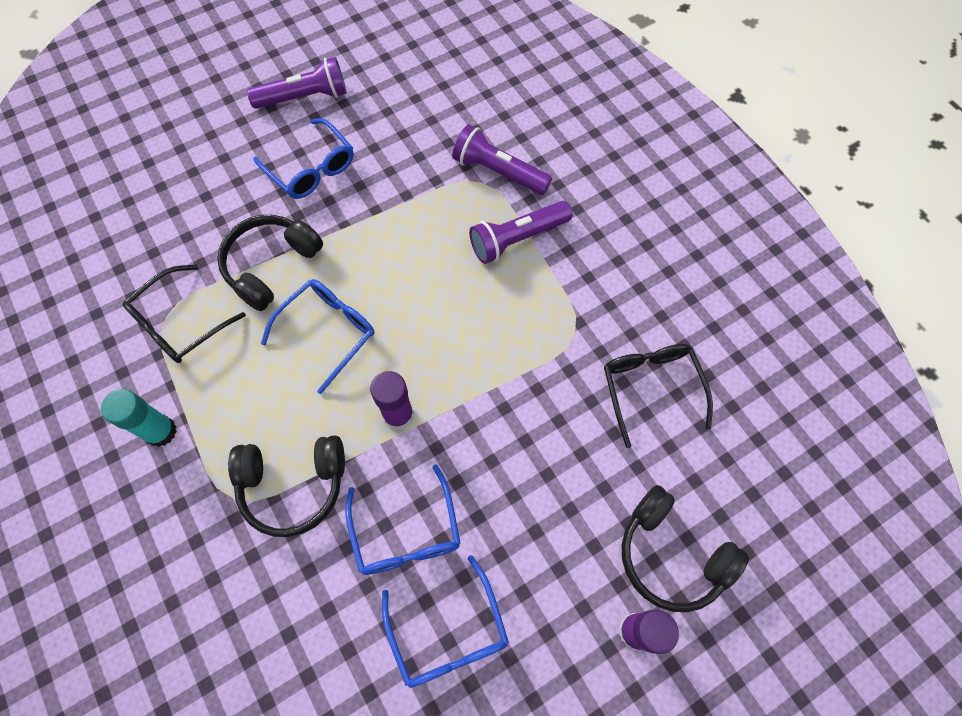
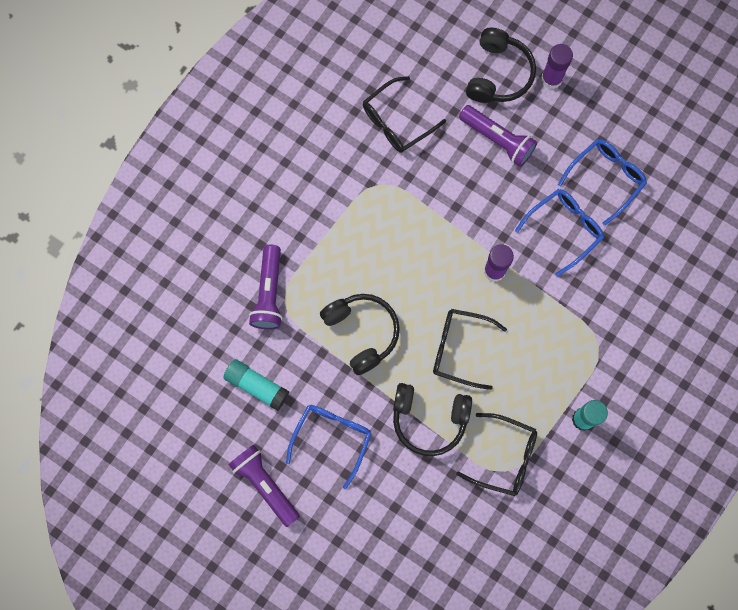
camera: 115 degrees left, 10 degrees up
black headphones [228,435,345,537] -> black headphones moved to [320,294,400,375]
blue glasses [261,279,375,394] -> black glasses [433,309,507,390]
purple flashlight [469,201,573,264] -> purple flashlight moved to [459,105,537,167]
none -> turquoise glue stick [223,359,289,411]

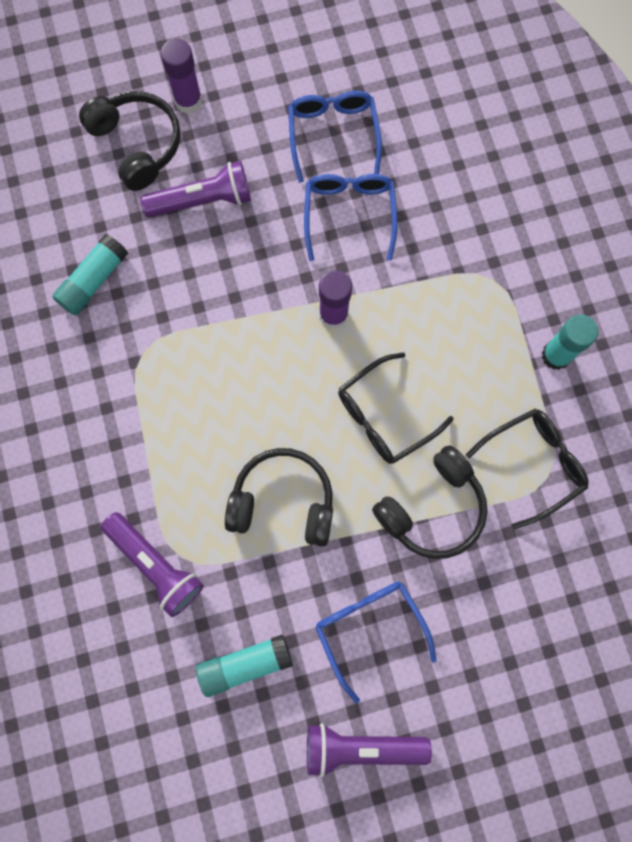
camera: 50 degrees left, 0 degrees up
black glasses [363,76,446,153] -> turquoise glue stick [52,234,128,315]

